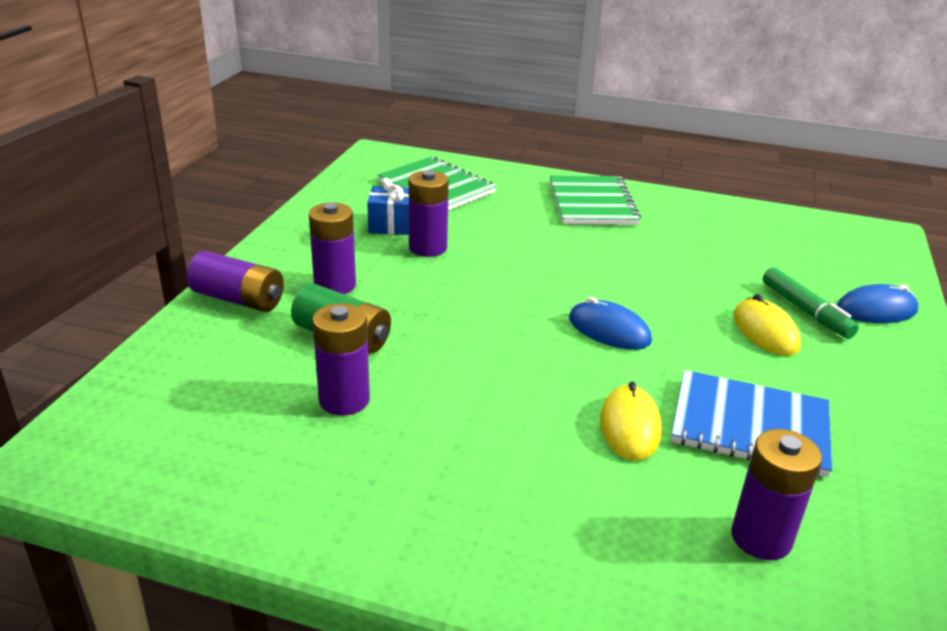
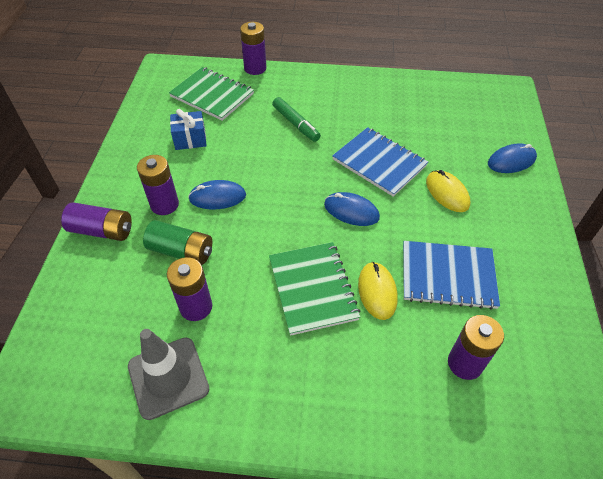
camera: 10 degrees left, 20 degrees up
purple battery [409,170,449,257] -> purple battery moved to [240,22,266,75]
green notebook [550,175,641,225] -> green notebook moved to [269,242,360,336]
green marker [763,267,859,339] -> green marker moved to [272,97,321,142]
none -> grey traffic cone [128,329,209,420]
none -> blue mouse [188,180,246,209]
none -> blue notebook [332,127,428,197]

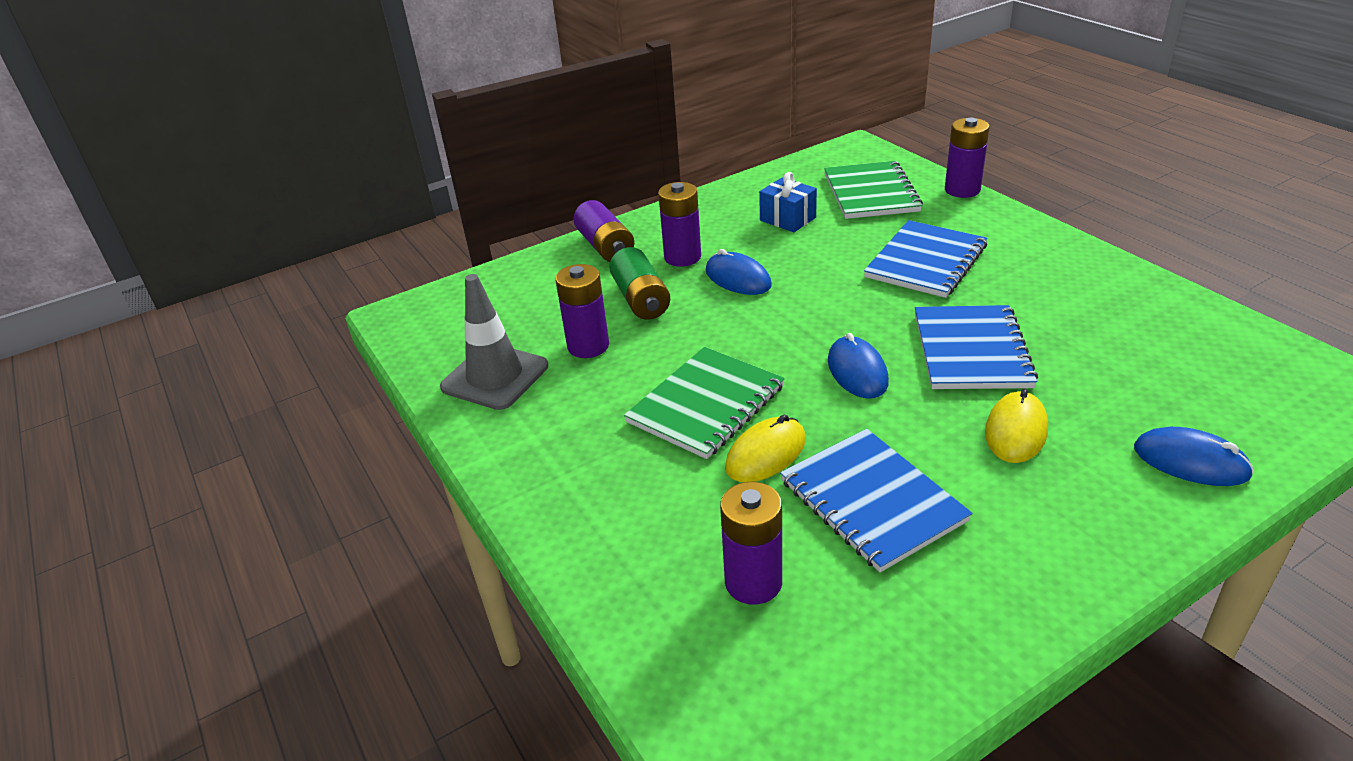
camera: 55 degrees right, 15 degrees down
green marker [272,97,321,142] -> blue notebook [864,220,987,298]

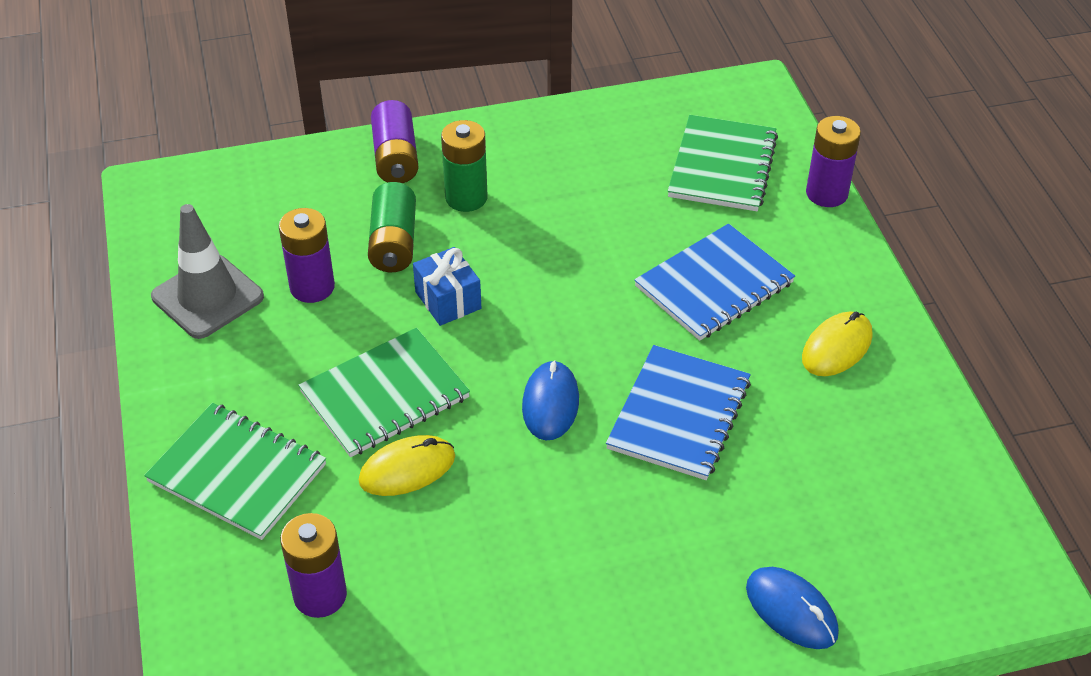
camera: 15 degrees right, 10 degrees up
purple battery [658,182,701,267] -> green battery [441,120,487,212]
blue mouse [706,249,772,295] -> none
blue gift [759,172,817,232] -> blue gift moved to [413,247,481,326]
blue notebook [780,429,972,572] -> none
yellow mouse [985,388,1048,463] -> yellow mouse moved to [802,311,873,376]
none -> green notebook [144,403,326,540]

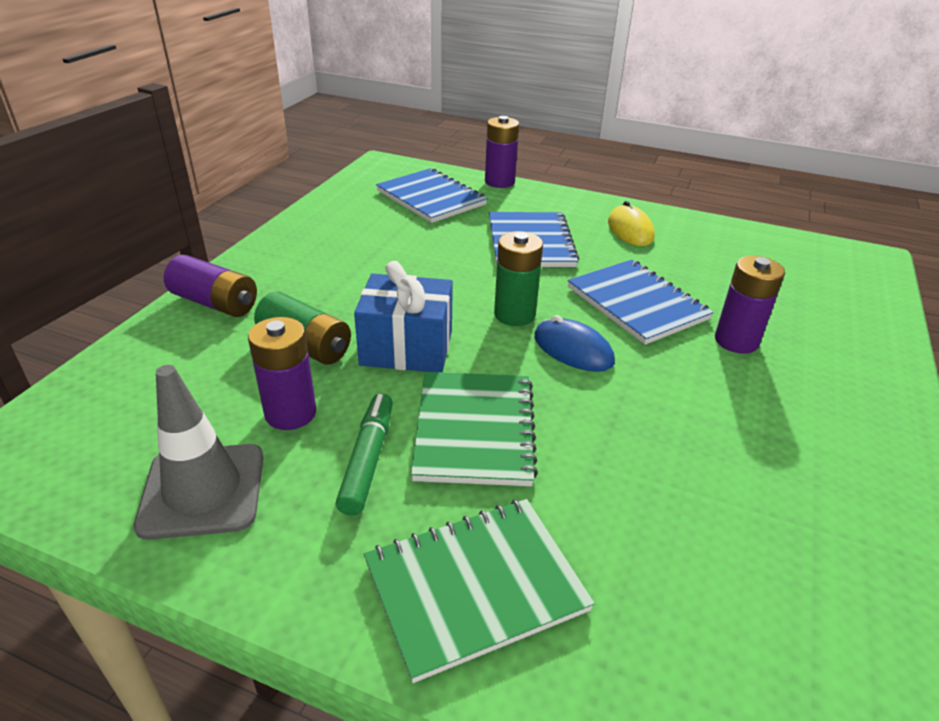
camera: 55 degrees left, 10 degrees down
purple battery [280,513,347,618] -> purple battery moved to [715,256,785,354]
yellow mouse [359,435,455,496] -> none
blue gift [413,247,481,326] -> blue gift [354,261,453,372], size x1.51
green battery [441,120,487,212] -> green battery moved to [494,231,543,326]
green notebook [668,115,778,211] -> blue notebook [376,168,488,223]
blue mouse [746,567,839,649] -> none
none -> green marker [336,393,393,516]

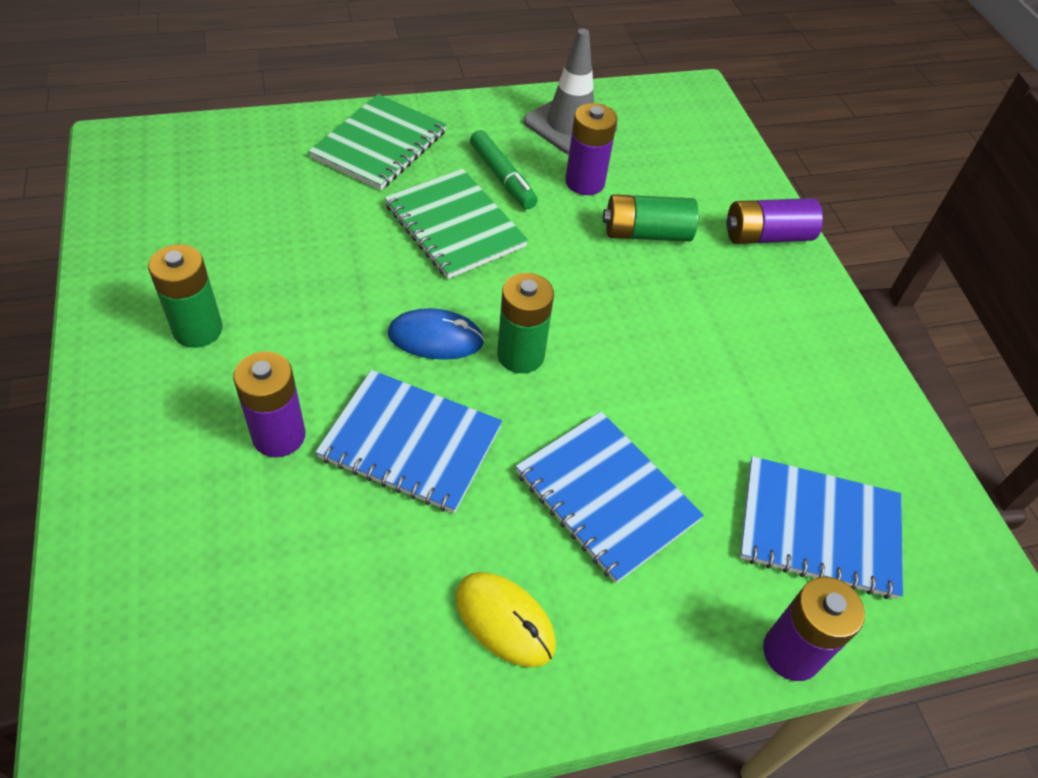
camera: 140 degrees right, 15 degrees up
blue gift [354,261,453,372] -> none
none -> green battery [148,244,223,348]

